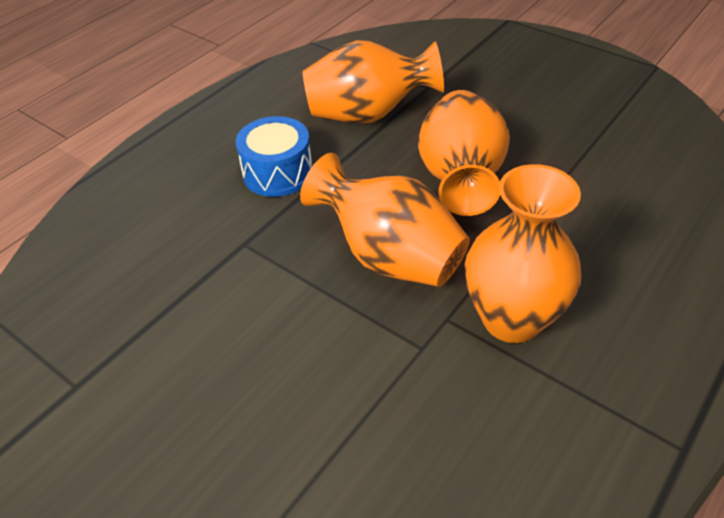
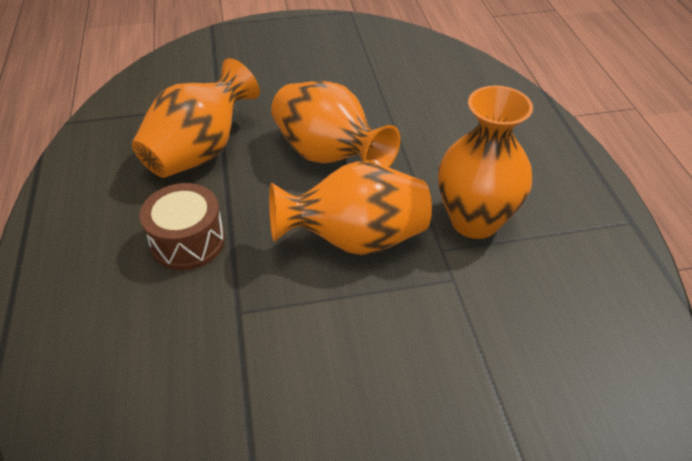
camera: 50 degrees left, 0 degrees up
blue drum [236,116,312,197] -> brown drum [140,183,225,270]

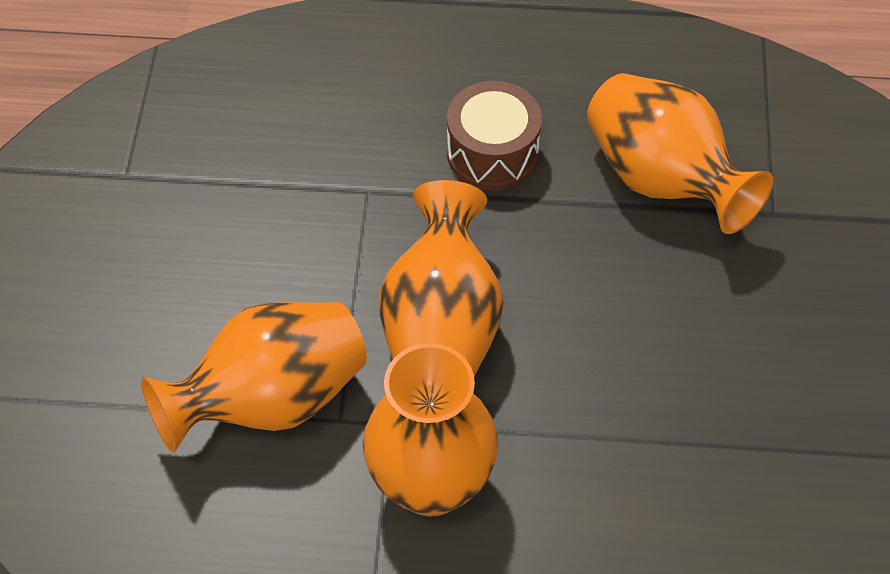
camera: 105 degrees right, 10 degrees up
orange vase [271,81,400,167] -> orange vase moved to [141,302,367,453]

